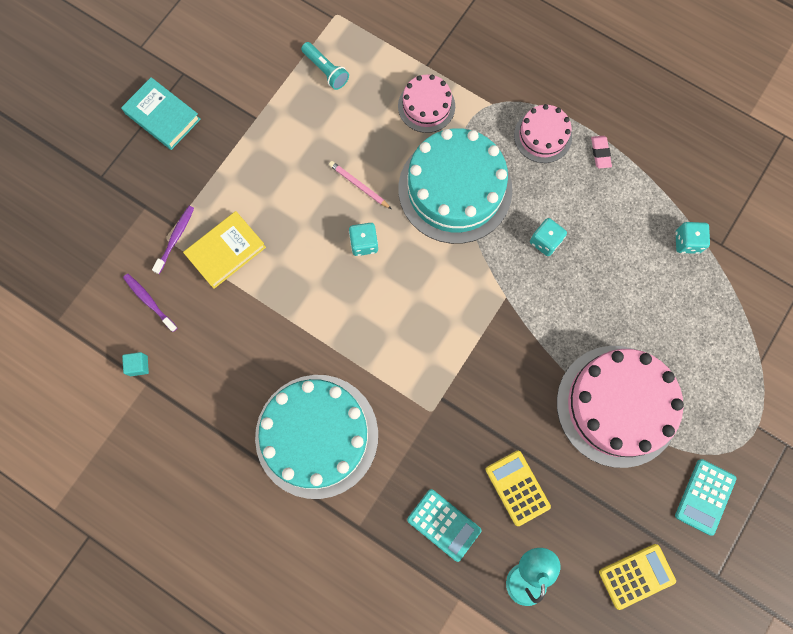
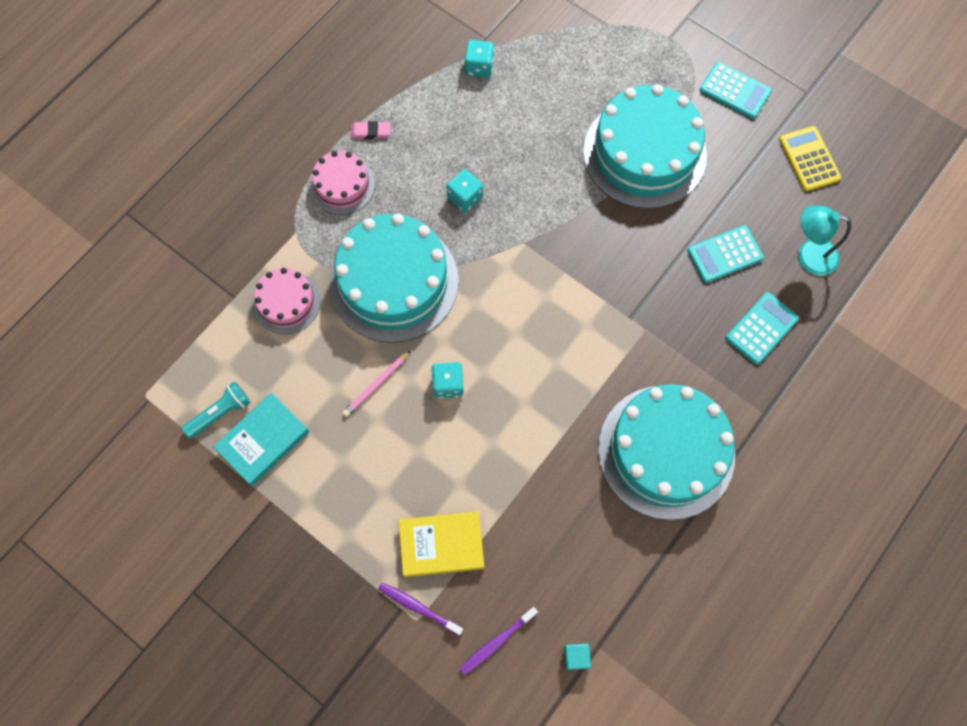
camera: 85 degrees left, 5 degrees down
turquoise book [121,77,201,150] -> turquoise book moved to [213,393,310,486]
yellow book [183,211,266,289] -> yellow book turned 60 degrees counterclockwise [399,512,484,577]
yellow calculator [486,451,551,526] -> turquoise calculator [687,225,764,283]
pink cake [557,346,684,468] -> turquoise cake [583,84,707,209]

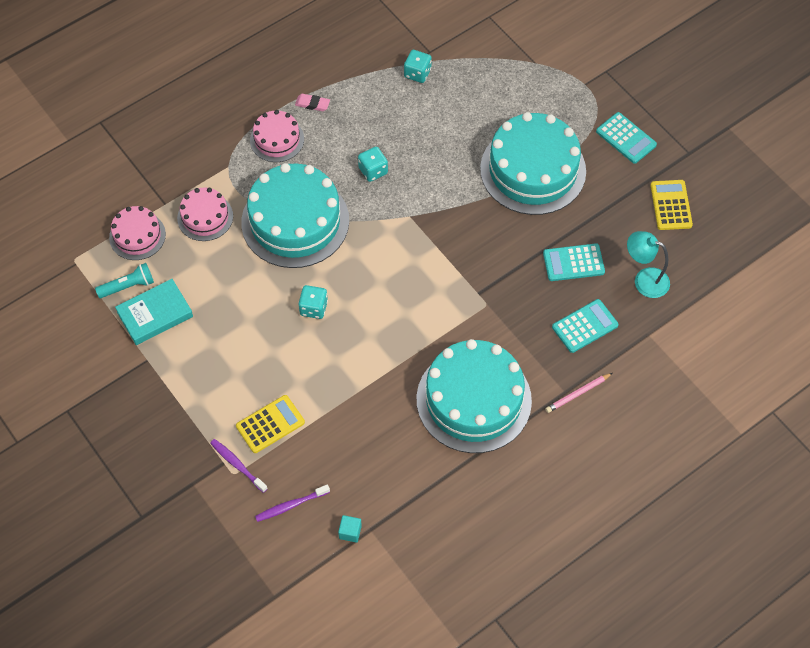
camera: 15 degrees right, 10 degrees down
pink pencil [342,350,411,417] -> pink pencil moved to [545,373,612,413]
yellow book [399,512,484,577] -> yellow calculator [236,395,305,453]
none -> pink cake [109,206,166,260]

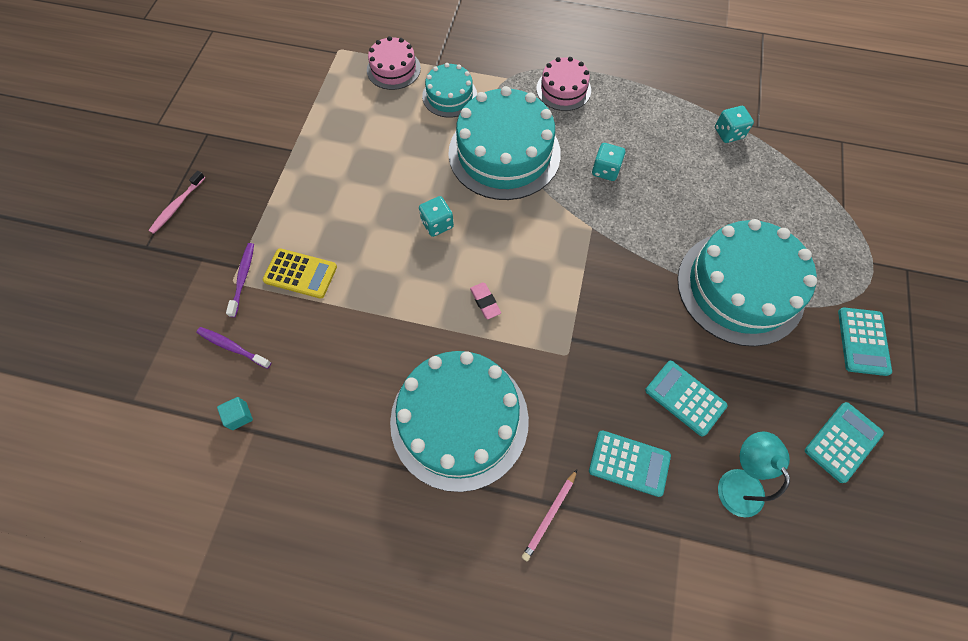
camera: 50 degrees right, 5 degrees up
turquoise flashlight [95,263,154,298] -> none
turquoise book [115,279,193,345] -> none
pink cake [177,187,233,241] -> turquoise cake [422,63,477,118]
pink eraser [295,94,330,111] -> pink eraser moved to [470,282,501,319]
pink pencil [545,373,612,413] -> pink pencil turned 75 degrees counterclockwise [522,470,577,561]
yellow calculator [650,180,693,230] -> turquoise calculator [805,402,884,483]
none -> pink toothbrush [148,171,205,234]

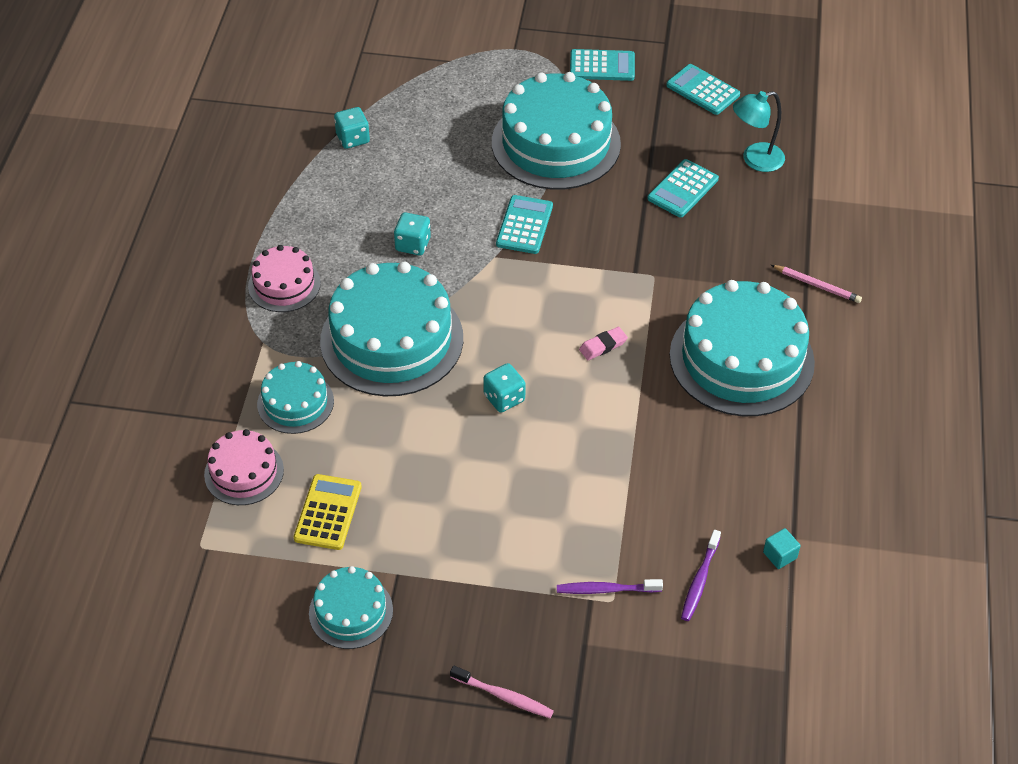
camera: 95 degrees left, 15 degrees down
yellow calculator [262,248,337,299] -> yellow calculator moved to [294,474,362,550]
turquoise calculator [589,430,671,497] -> turquoise calculator moved to [496,195,553,254]
none -> turquoise cake [309,566,393,649]

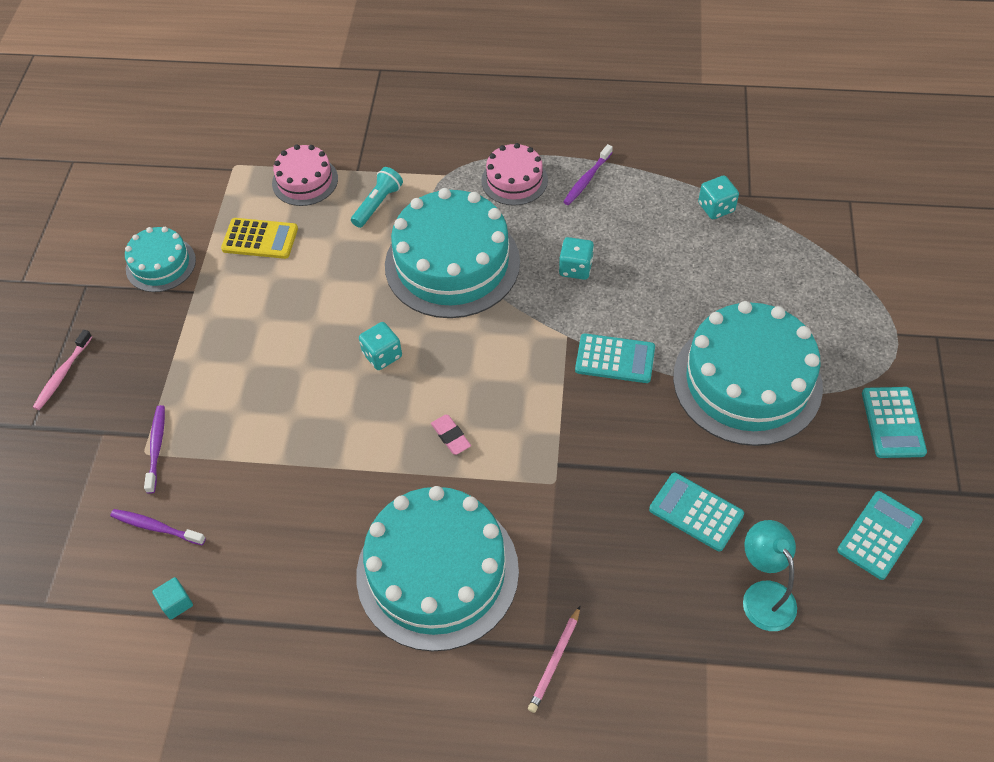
camera: 90 degrees right, 5 degrees up
turquoise cake [257,361,334,434] -> turquoise flashlight [351,167,403,228]
none -> purple toothbrush [563,144,613,205]

